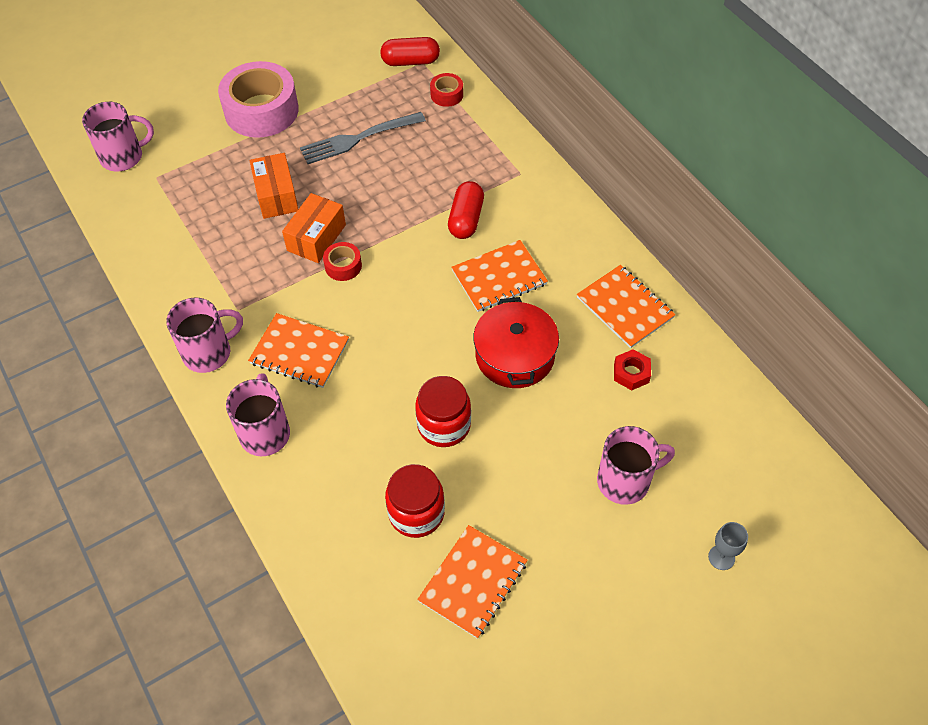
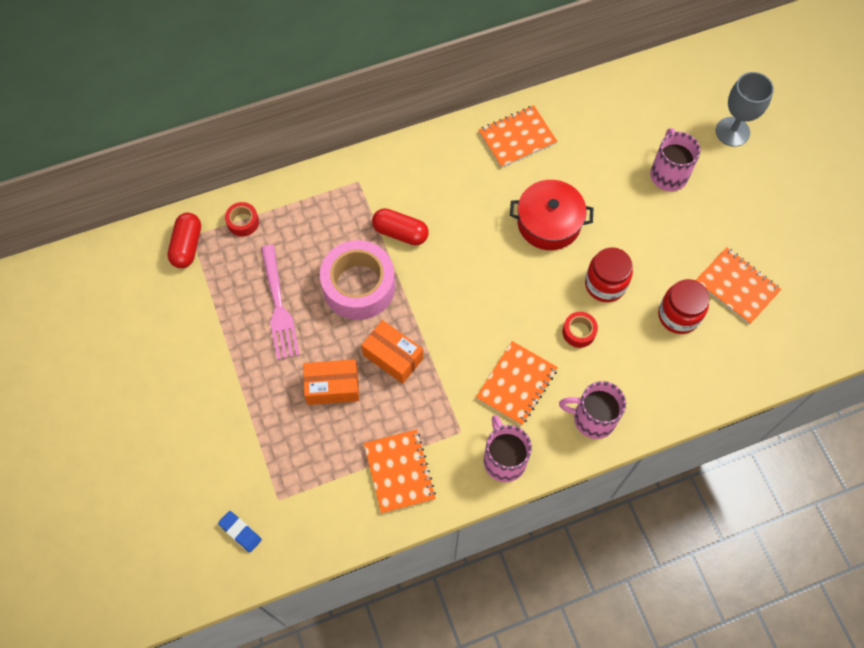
camera: 80 degrees left, 10 degrees up
pink mug [82,102,154,171] -> blue eraser [218,511,262,553]
pink tape [218,61,299,138] -> pink tape moved to [320,240,395,320]
grey fork [300,112,426,164] -> pink fork [261,245,300,360]
red tape [323,242,362,281] -> red tape moved to [563,312,598,348]
orange notebook [451,240,548,312] -> orange notebook moved to [364,429,436,514]
red nut [614,349,651,390] -> none
grey goblet [708,522,748,570] -> grey goblet [716,72,774,147], size x1.88

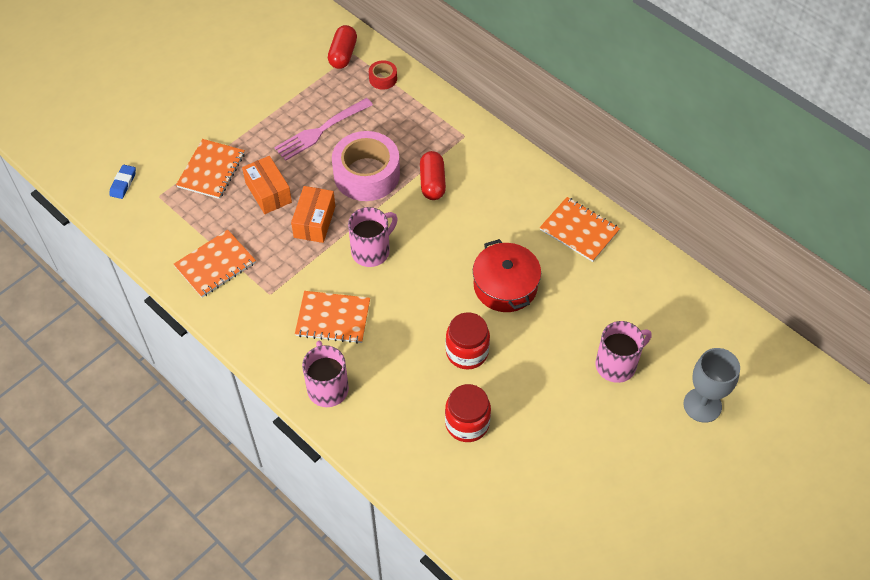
camera: 65 degrees right, 10 degrees down
red capsule [167,213,201,268] -> red capsule turned 60 degrees counterclockwise [328,25,357,69]
pink mug [484,415,532,482] -> pink mug moved to [348,207,398,267]
red tape [563,312,598,348] -> none
orange notebook [696,247,781,325] -> orange notebook moved to [176,139,245,199]

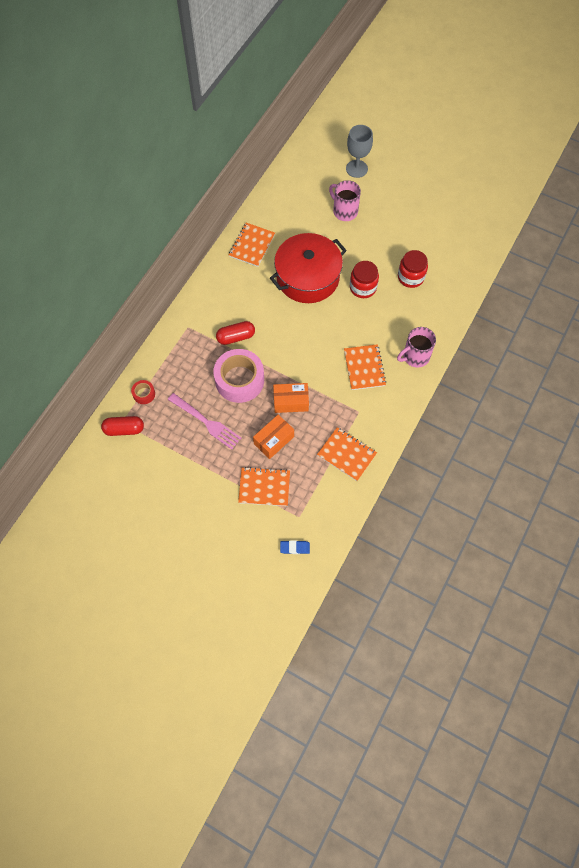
camera: 105 degrees left, 10 degrees up
pink mug [348,207,398,267] -> none
red pot [473,239,541,312] -> red pot [270,233,347,303], size x1.50

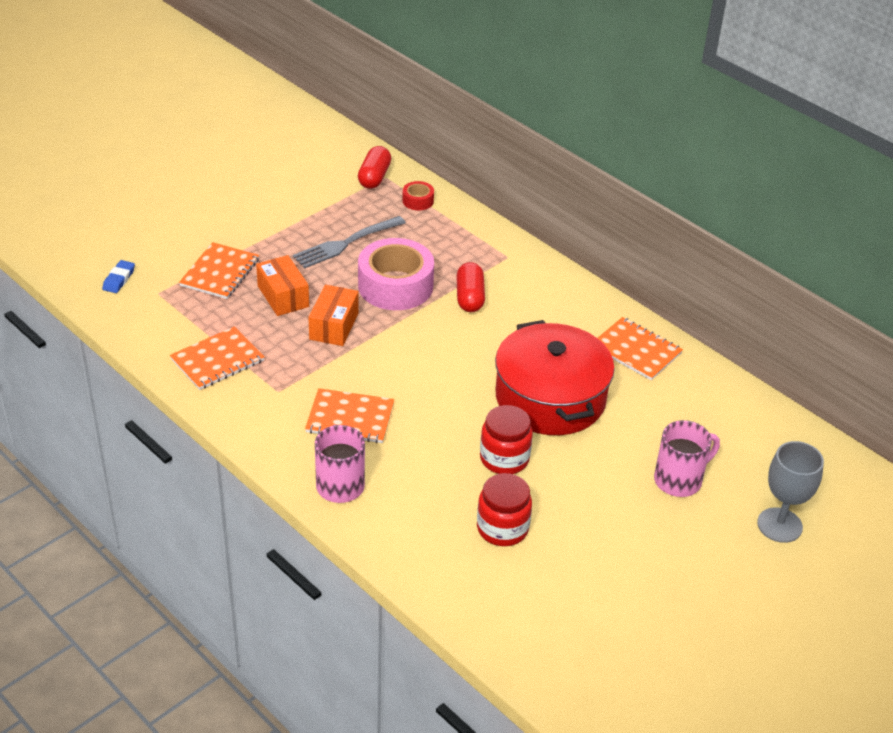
camera: 105 degrees right, 25 degrees down
pink fork [168,393,241,449] -> grey fork [293,216,406,269]

